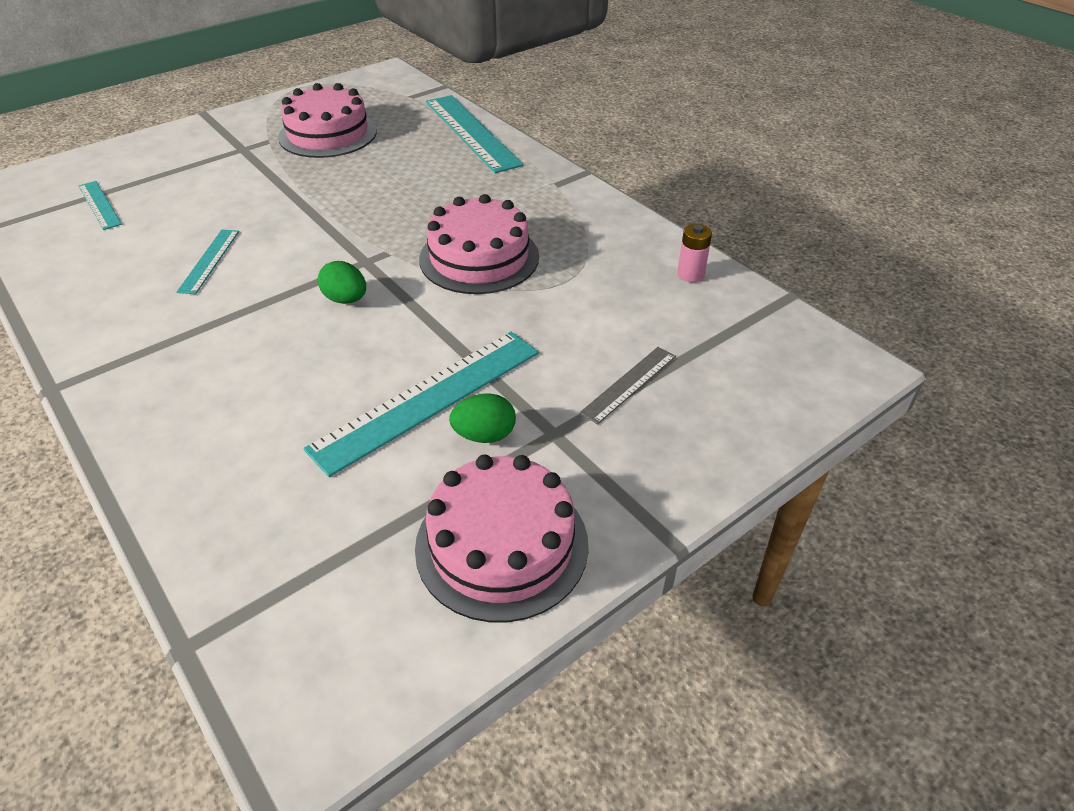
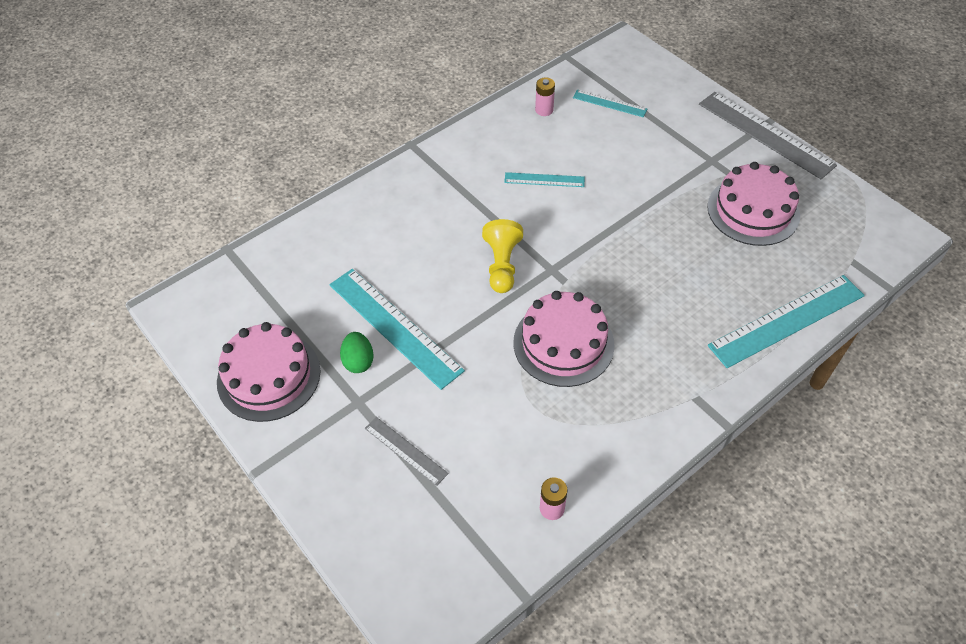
camera: 90 degrees right, 10 degrees up
turquoise ruler [79,181,122,230] -> turquoise ruler turned 60 degrees clockwise [573,90,647,117]
green egg [318,261,366,304] -> yellow pawn [482,219,523,293]
none -> pink battery [535,77,555,116]
none -> grey ruler [699,92,837,179]

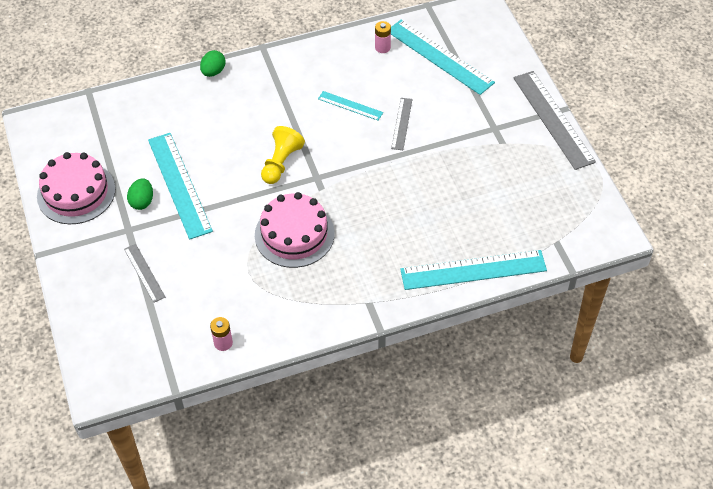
camera: 20 degrees right, 0 degrees up
turquoise ruler [573,90,647,117] -> turquoise ruler [391,20,495,95], size x1.94
pink cake [707,162,800,246] -> none
none -> green egg [200,50,225,77]
none -> grey ruler [391,98,412,150]

